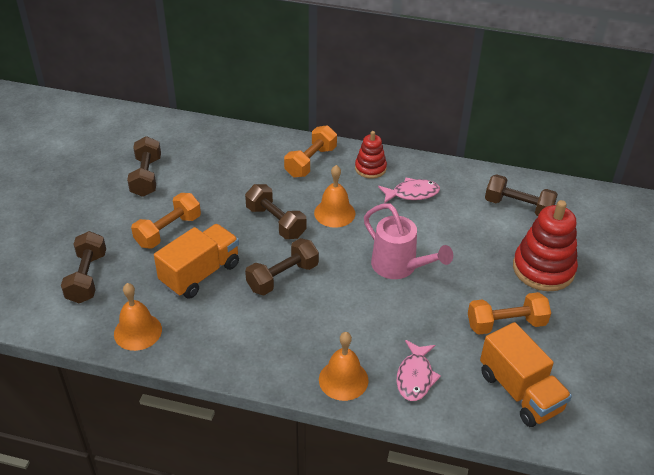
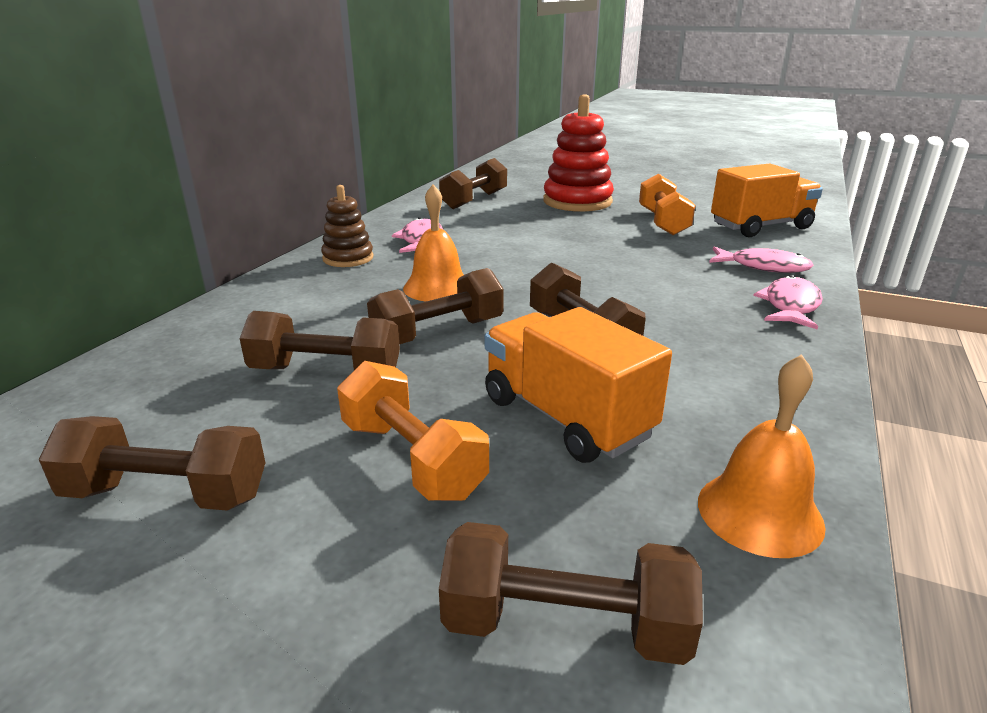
camera: 80 degrees left, 15 degrees down
orange dumbbell [284,125,337,178] -> none
orange bell [319,332,368,401] -> pink fish [753,275,823,329]
red stacking toy [355,131,387,179] -> brown stacking toy [321,185,374,267]
pink watering can [364,203,453,279] -> none
none -> brown dumbbell [240,311,400,370]

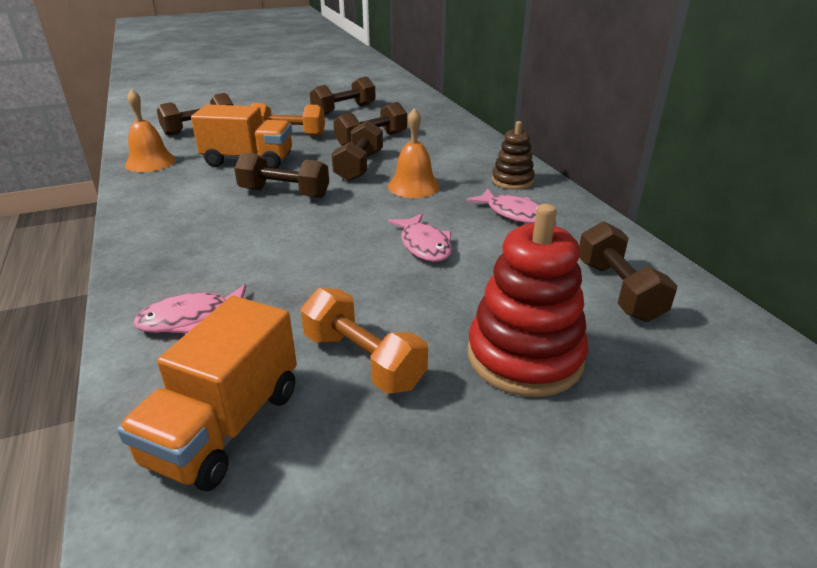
camera: 135 degrees right, 5 degrees up
pink fish [753,275,823,329] -> pink fish moved to [388,214,452,262]

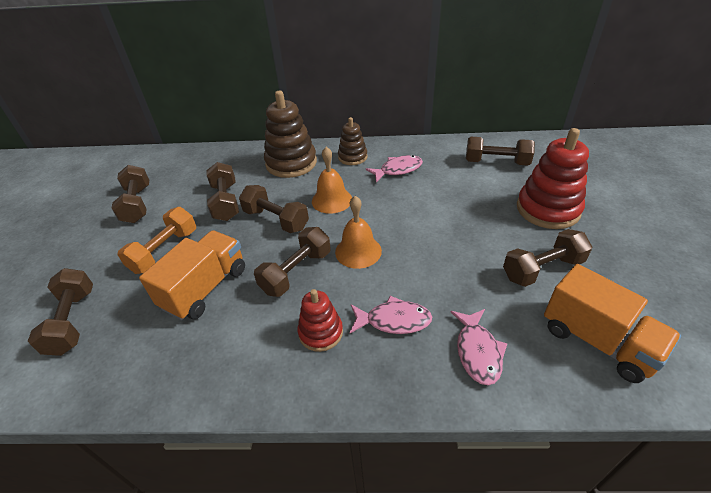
camera: 65 degrees left, 10 degrees up
orange bell [125,89,176,172] -> orange bell moved to [335,196,382,269]
orange dumbbell [301,288,428,394] -> brown dumbbell [503,229,592,287]
pink fish [388,214,452,262] -> pink fish moved to [350,296,432,334]
none -> brown stacking toy [264,90,317,178]
none -> red stacking toy [297,289,343,352]

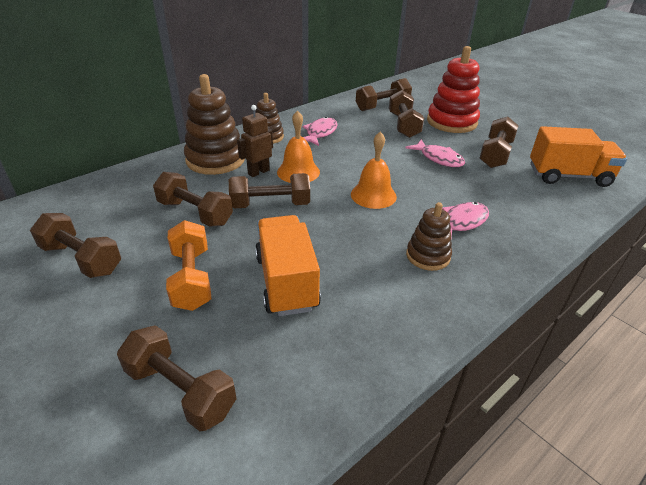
camera: 45 degrees left, 5 degrees down
brown dumbbell [254,227,331,297] -> brown dumbbell moved to [389,90,424,138]
red stacking toy [297,289,343,352] -> brown stacking toy [406,202,452,271]
pink fish [451,309,507,385] -> pink fish moved to [405,139,465,167]
none -> brown robot [237,105,273,177]

